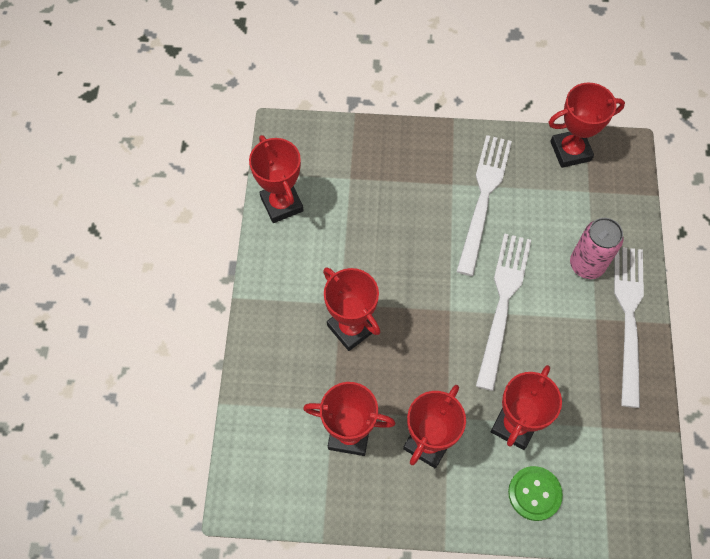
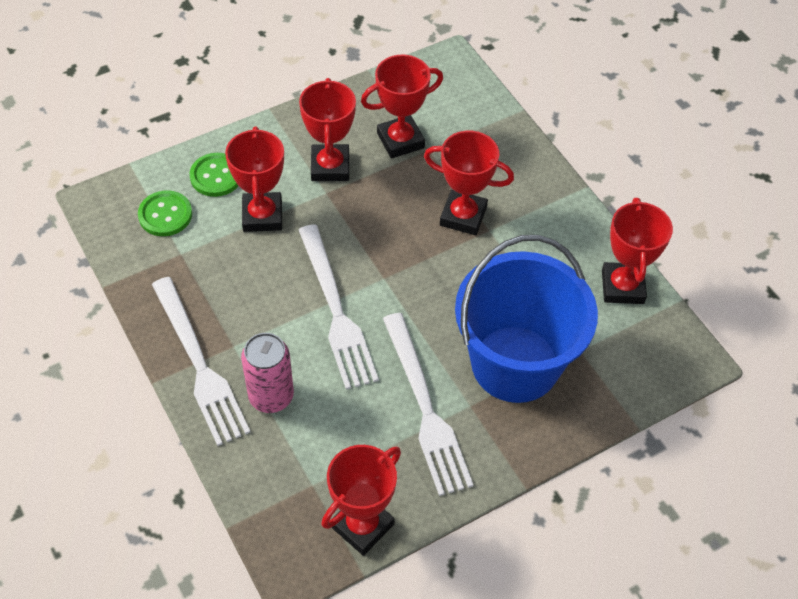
camera: 145 degrees right, 10 degrees down
red trophy [249,135,304,223] -> red trophy turned 60 degrees clockwise [602,198,673,304]
none -> green button [138,191,192,236]
none -> blue bucket [455,235,598,403]

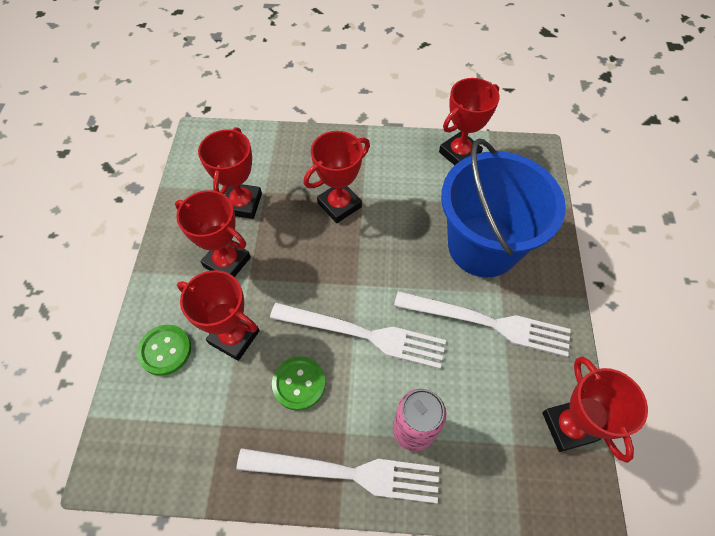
camera: 55 degrees left, 5 degrees up
green button [138,191,192,236] -> green button moved to [272,356,326,411]
red trophy [602,198,673,304] -> red trophy turned 75 degrees counterclockwise [439,78,500,165]

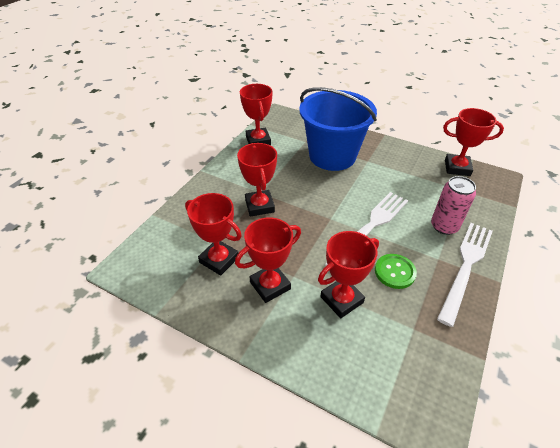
camera: 65 degrees left, 15 degrees down
green button [137,325,191,376] -> none
white fork [394,291,571,357] -> none

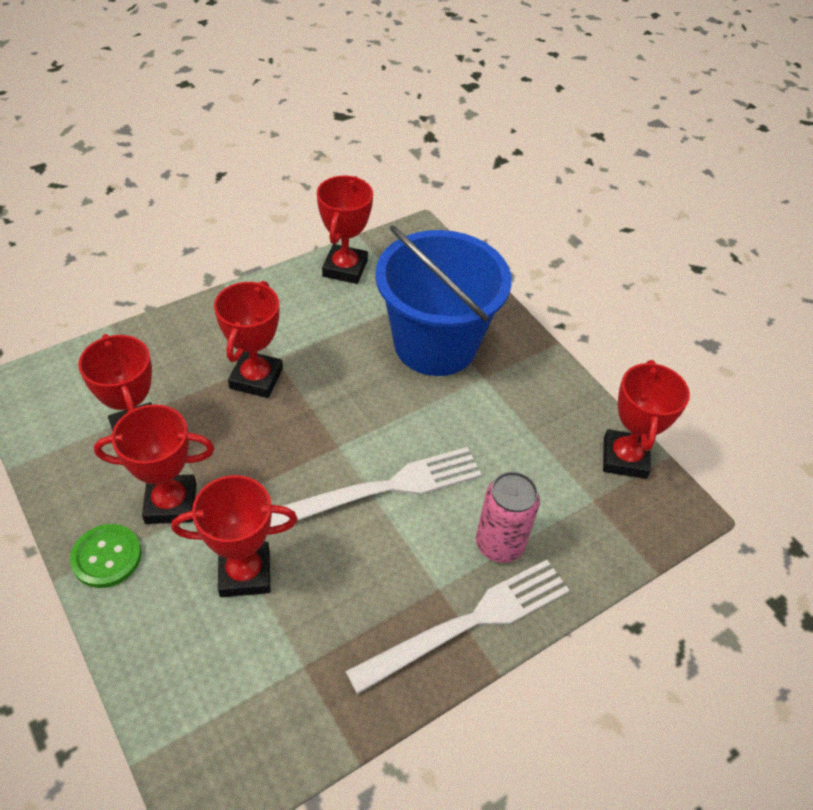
camera: 25 degrees right, 5 degrees up
green button [375,254,417,289] -> green button moved to [70,524,142,588]
red trophy [443,108,504,176] -> red trophy turned 60 degrees clockwise [603,360,690,479]

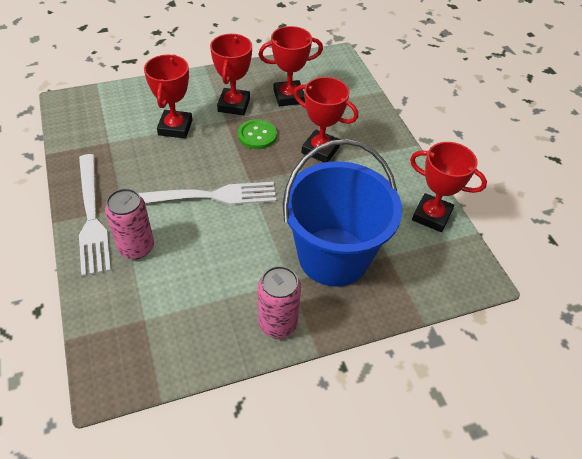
camera: 105 degrees right, 0 degrees up
green button [70,524,142,588] -> green button moved to [238,119,277,149]
white fork [270,447,482,527] -> white fork turned 90 degrees counterclockwise [138,182,276,205]
red trophy [603,360,690,479] -> none
none -> pink can [258,266,301,338]

